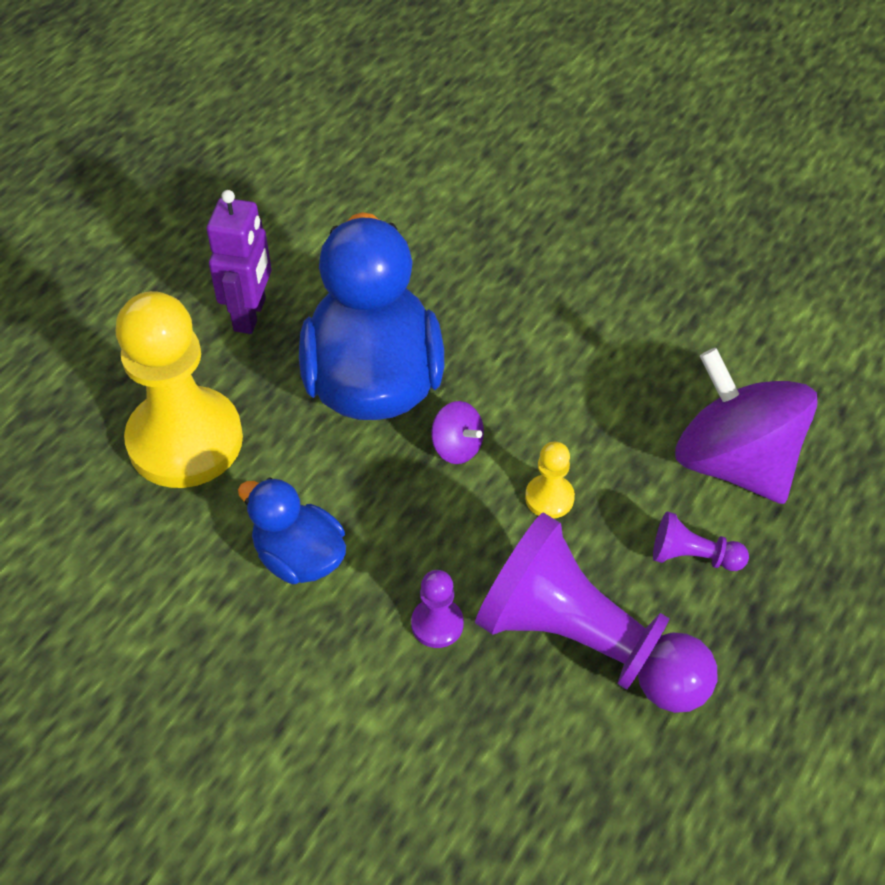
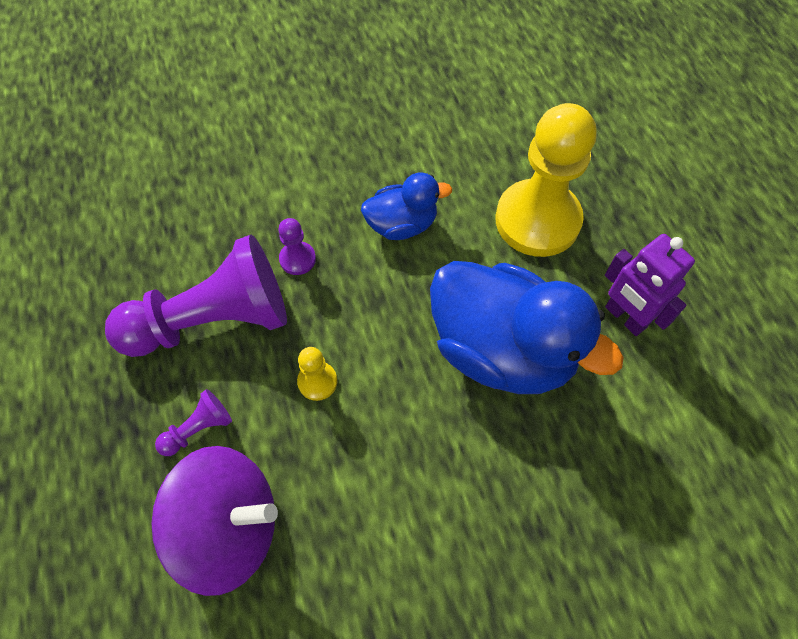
camera: 130 degrees right, 10 degrees up
purple spinning top [431,401,484,464] -> none

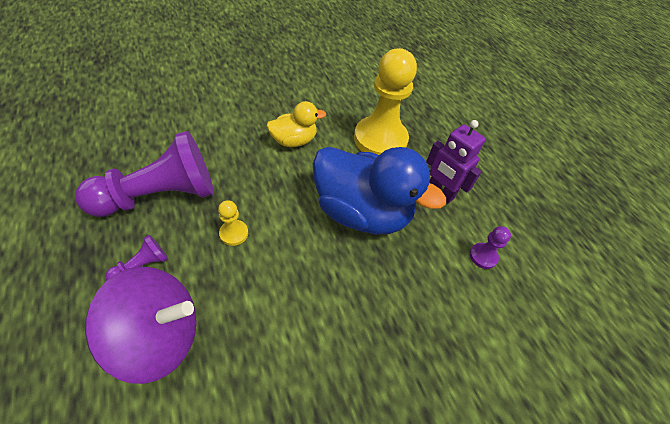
camera: 10 degrees left, 10 degrees down
purple pawn [278,218,316,275] -> purple pawn moved to [470,226,511,269]
blue duck [361,172,452,240] -> yellow duck [266,101,326,147]

